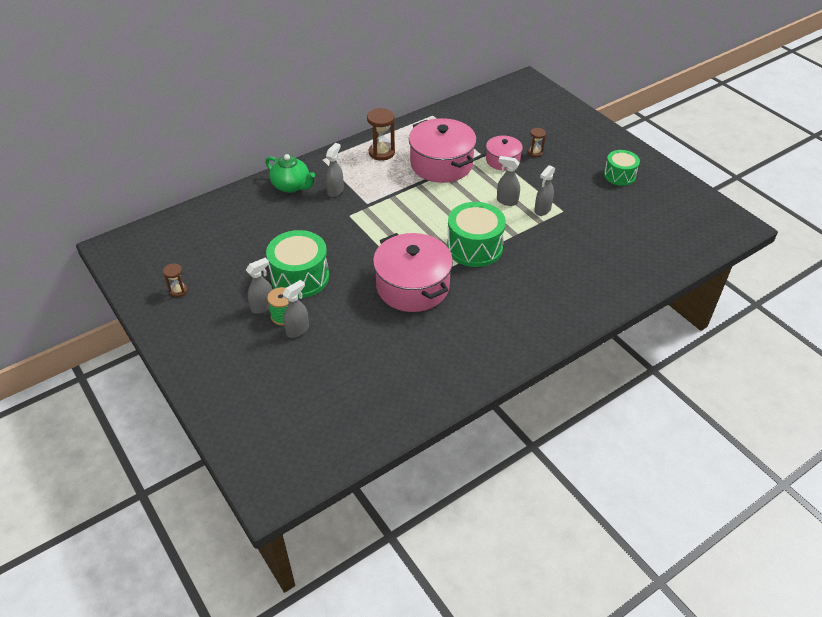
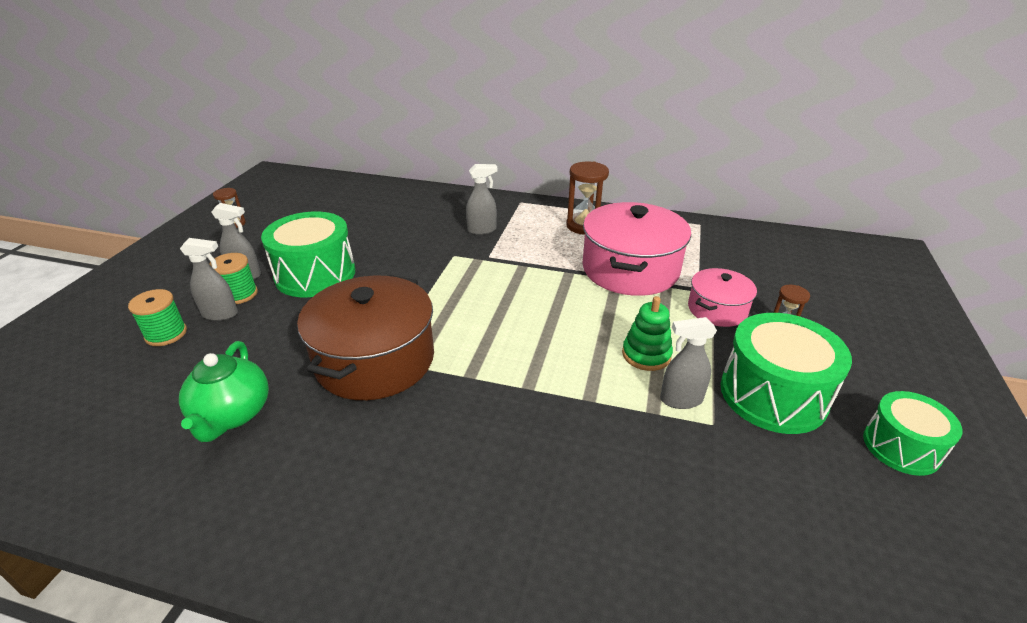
camera: 50 degrees right, 10 degrees down
green teapot [265,154,315,193] -> green teapot moved to [179,341,269,442]
pink pot [373,233,453,312] -> brown pot [297,275,434,400]
green drum [447,202,506,267] -> green drum moved to [720,313,852,434]
grey spray bottle [497,156,520,206] -> green stacking toy [622,296,673,371]
none -> green spool [128,289,187,346]

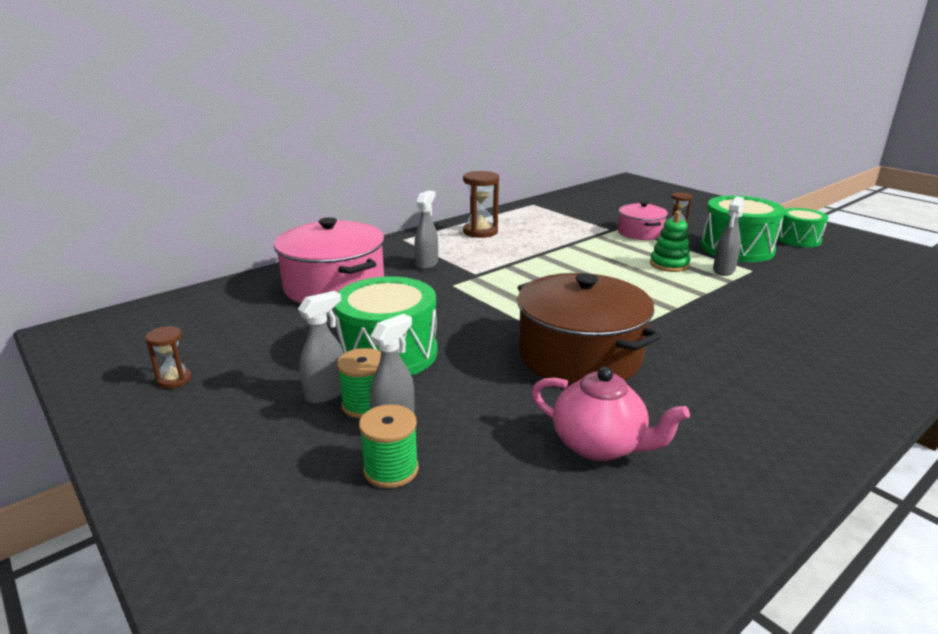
camera: 55 degrees left, 10 degrees down
green teapot [179,341,269,442] -> pink teapot [532,367,690,461]
pink pot [583,202,691,296] -> pink pot moved to [274,217,385,304]

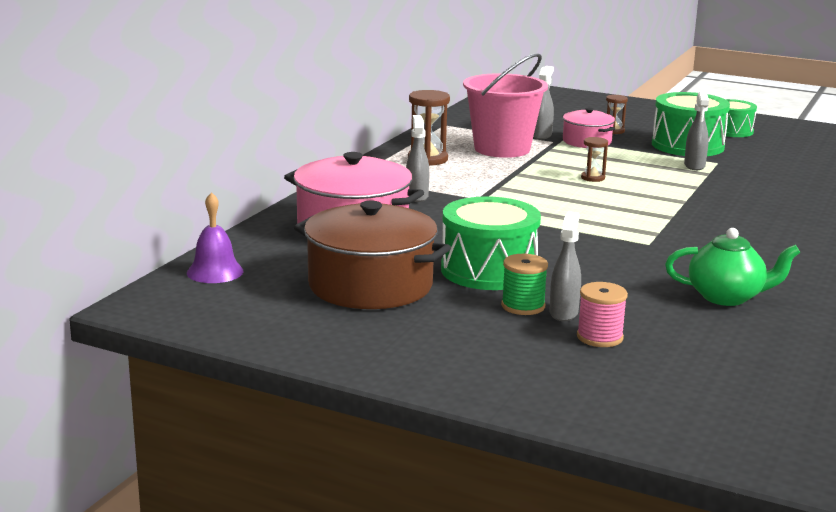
camera: 25 degrees left, 5 degrees down
brown hourglass [145,326,192,388] -> brown hourglass moved to [581,137,608,182]
grey spray bottle [298,291,344,404] -> grey spray bottle moved to [533,66,554,139]
green spool [359,404,419,488] -> pink spool [577,282,628,347]
brown pot [517,273,662,386] -> brown pot moved to [294,200,451,309]
pink teapot [532,367,690,461] -> green teapot [665,228,800,306]
green stacking toy [650,211,691,272] -> none
none -> purple bell [187,192,243,283]
none -> pink bucket [463,53,548,158]

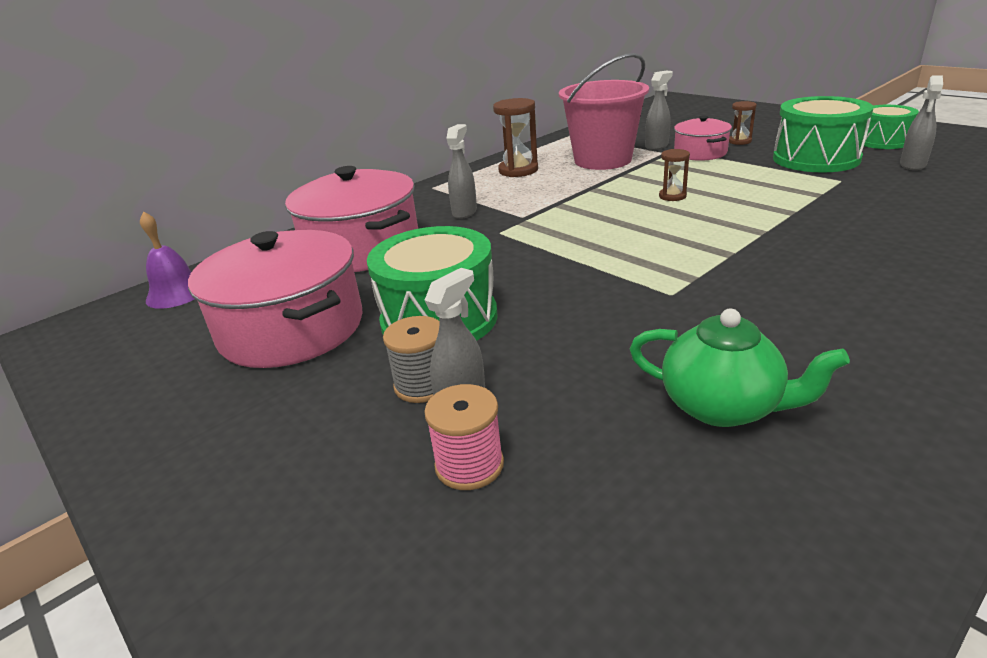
camera: 25 degrees right, 10 degrees up
brown pot [294,200,451,309] -> pink pot [188,230,363,368]
green spool [501,254,548,315] -> grey spool [383,316,439,403]
grey spray bottle [684,92,709,170] -> grey spray bottle moved to [900,75,943,170]

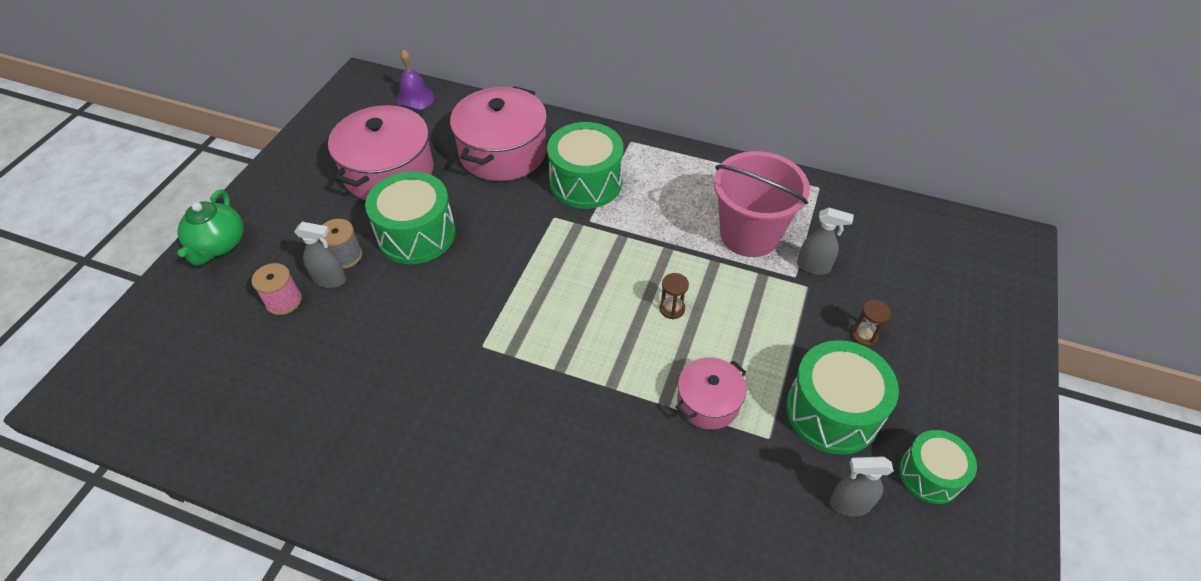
camera: 60 degrees right, 20 degrees up
grey spray bottle [446,124,477,219] -> green drum [547,122,623,209]
brown hourglass [493,98,538,177] -> none
green teapot [630,308,850,427] -> green teapot moved to [178,190,244,265]
pink pot [674,115,732,161] -> pink pot moved to [676,357,747,429]

